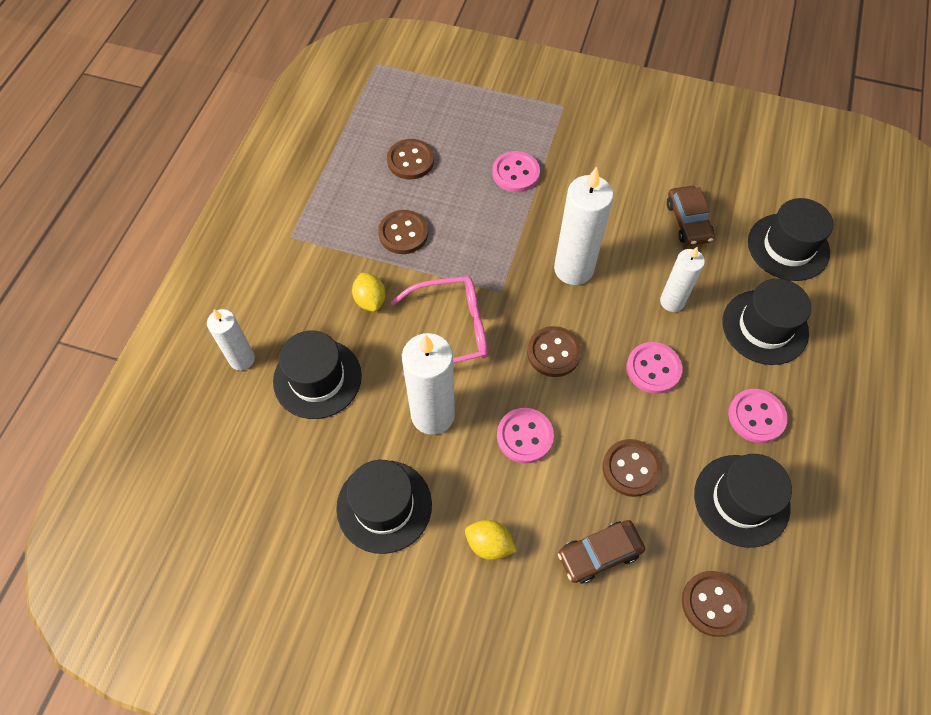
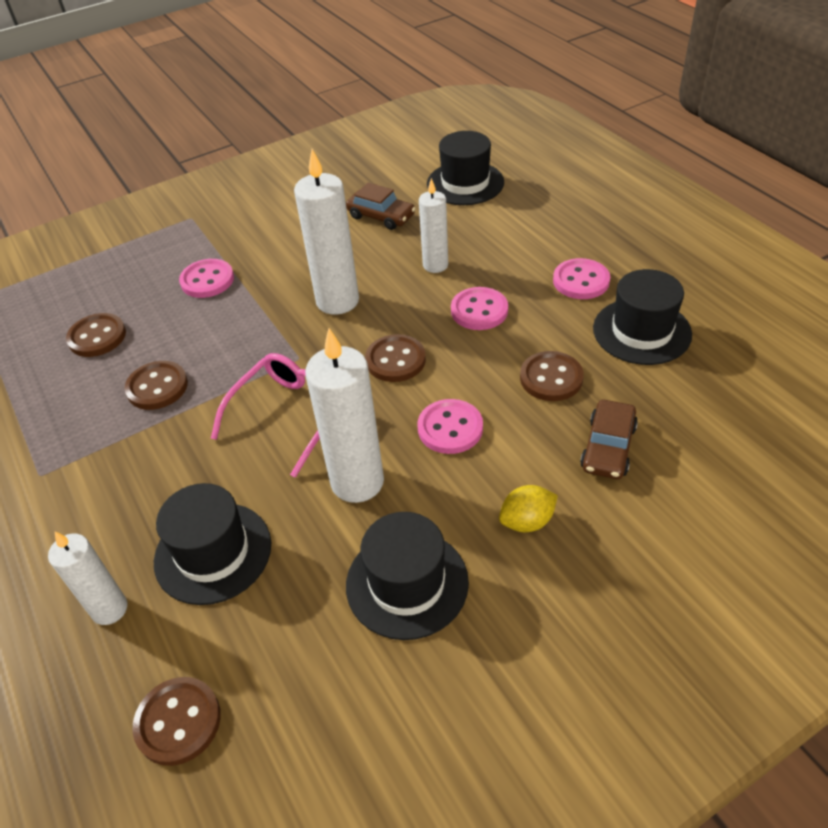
camera: 45 degrees left, 15 degrees down
yellow lemon [352,273,386,312] -> none
brown button [682,571,747,637] -> brown button moved to [132,677,221,766]
black hat [722,279,811,365] -> none

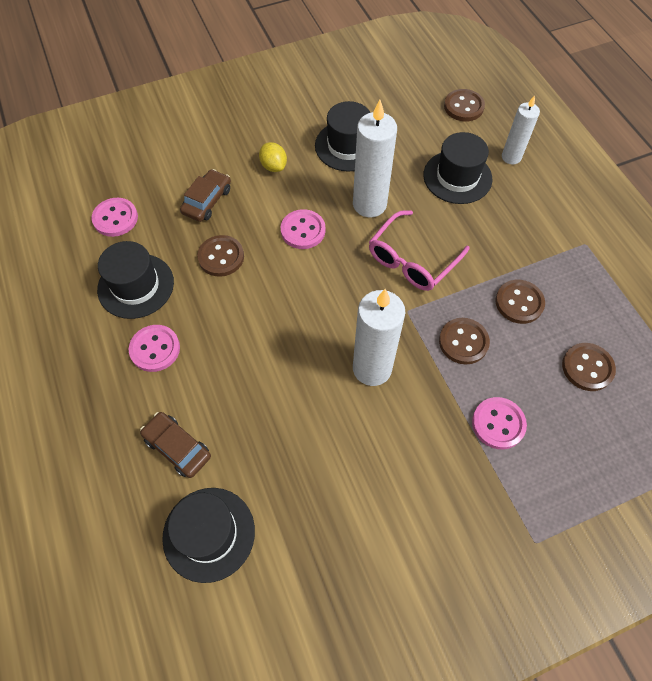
camera: 175 degrees left, 15 degrees up
brown car [346,182,416,230] -> brown car moved to [140,412,211,478]
brown button [365,334,426,382] -> brown button moved to [439,318,490,364]
white candle [419,178,448,273] -> none
pink button [451,287,508,330] -> pink button moved to [91,198,138,237]
yellow lemon [499,485,558,532] -> yellow lemon turned 75 degrees clockwise [259,142,287,172]

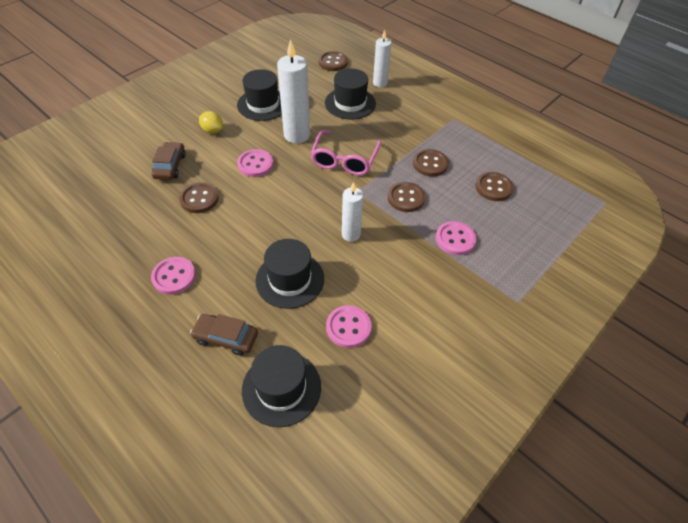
camera: 25 degrees left, 10 degrees down
pink button [91,198,138,237] -> pink button moved to [326,305,372,348]
black hat [97,241,174,319] -> black hat moved to [255,239,324,309]
white candle [353,289,405,386] -> white candle [342,182,363,242], size x0.61

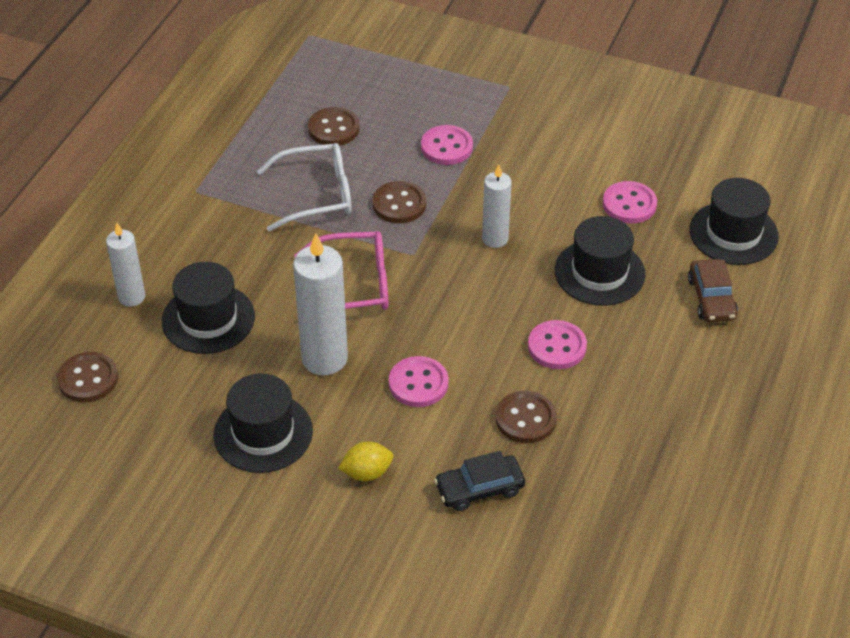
camera: 110 degrees left, 5 degrees down
pink button [151,257,196,295] -> pink button moved to [528,320,587,369]
brown car [152,142,186,180] -> black car [434,451,525,511]
yellow lemon [199,111,223,134] -> yellow lemon turned 60 degrees clockwise [338,441,393,481]
brown button [413,149,449,177] -> white glasses [257,143,352,231]

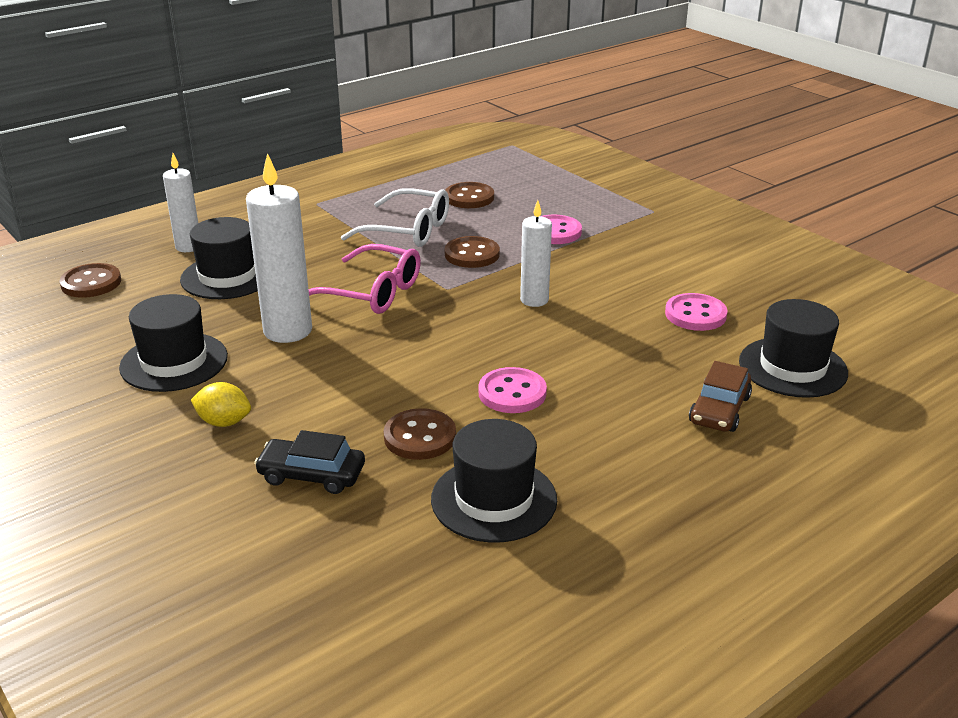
camera: 30 degrees right, 15 degrees down
pink button [389,356,448,407] -> none
black hat [555,216,645,306] -> black hat moved to [431,419,557,542]

